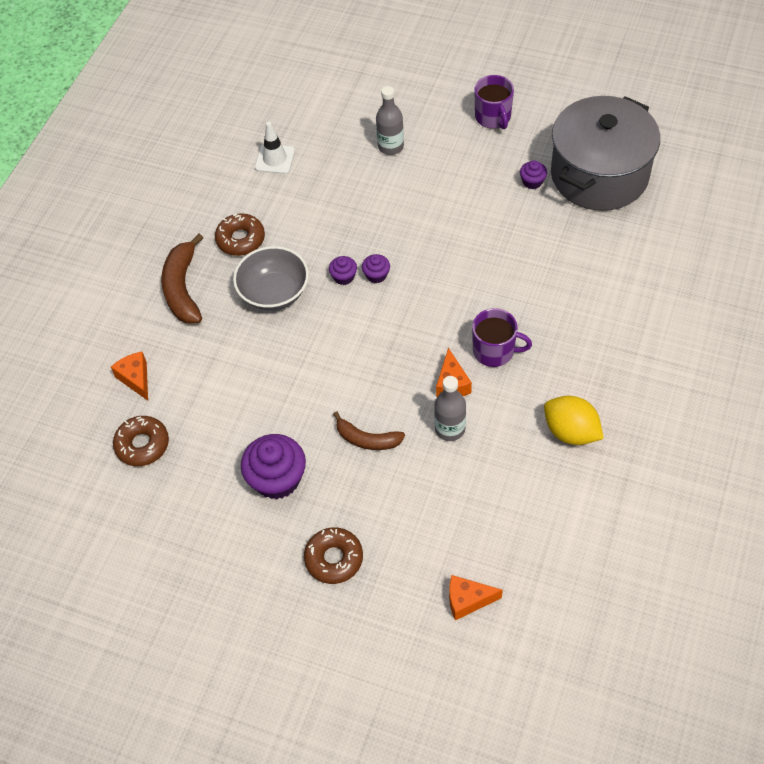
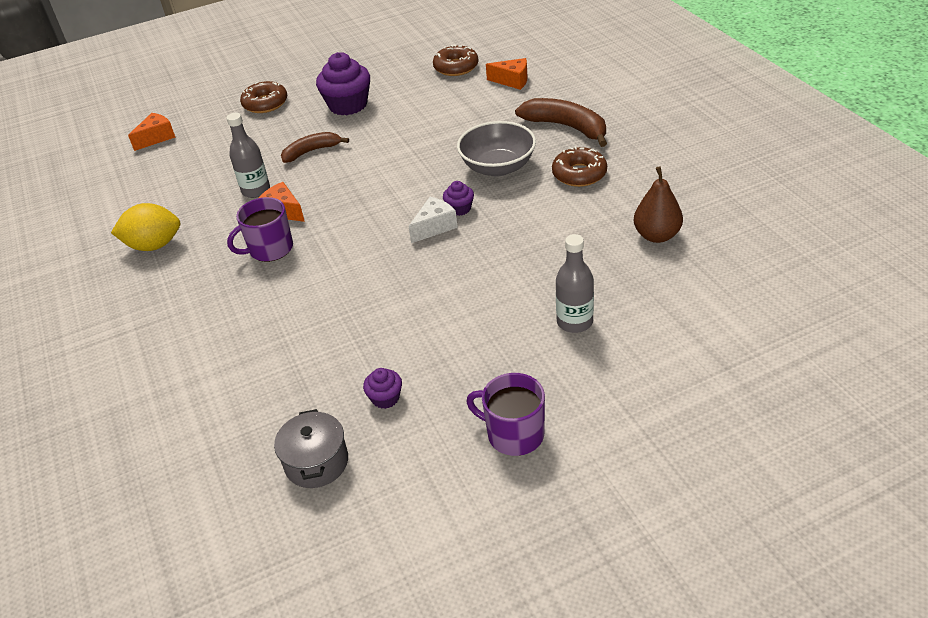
camera: 135 degrees right, 15 degrees down
white traffic cone [255,122,295,174] -> brown pear [634,166,683,243]
purple cupcake [362,254,390,284] -> white cheese [409,197,458,243]
grey pot [551,96,660,211] -> grey pot [274,409,348,488], size x0.44

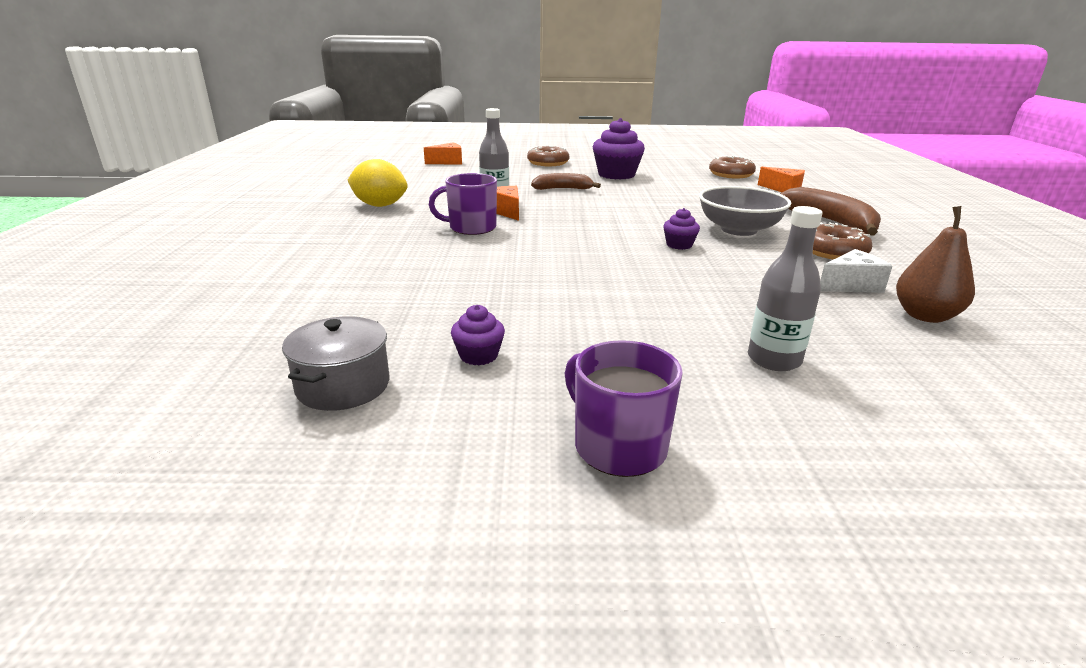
camera: 20 degrees right, 15 degrees down
white cheese [409,197,458,243] -> white cheese moved to [820,249,892,293]

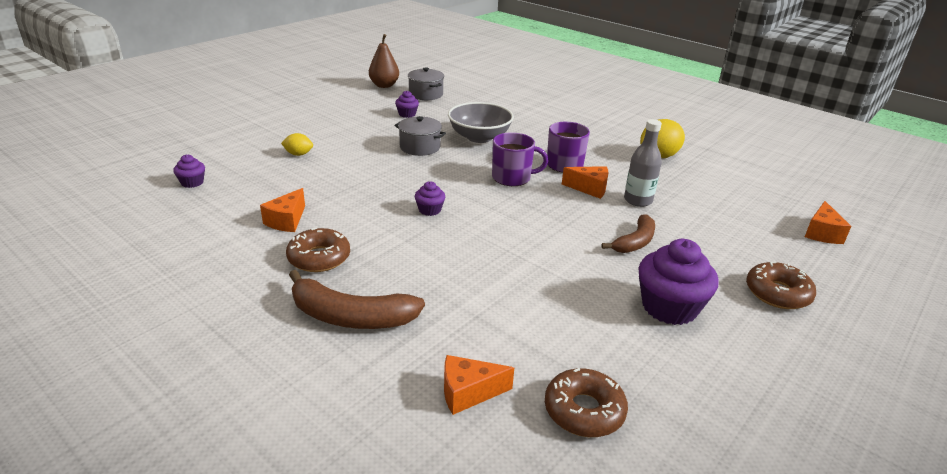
camera: 130 degrees right, 5 degrees up
purple mug [564,340,683,477] -> purple mug moved to [492,133,548,186]
grey bowl [699,186,792,236] -> grey bowl moved to [448,102,514,143]
grey bottle [748,206,822,371] -> yellow lemon [281,133,313,156]
white cheese [820,249,892,293] -> orange cheese [260,188,305,232]
brown pear [896,206,975,323] -> brown pear moved to [369,34,399,88]
none -> purple cupcake [173,154,205,188]
none -> grey pot [395,116,446,156]

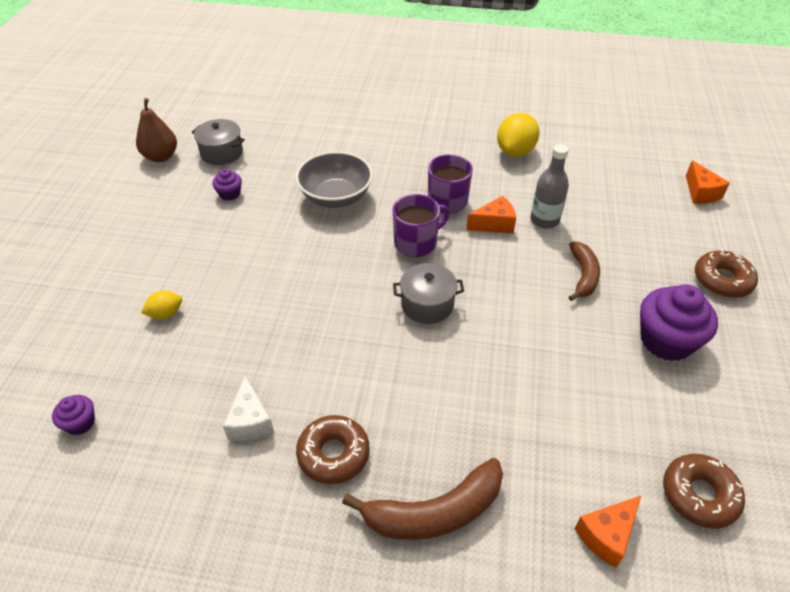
camera: 30 degrees left, 15 degrees up
orange cheese [260,188,305,232] -> white cheese [223,376,274,441]
grey pot [395,116,446,156] -> grey pot moved to [393,263,464,324]
purple cupcake [415,181,445,216] -> none

